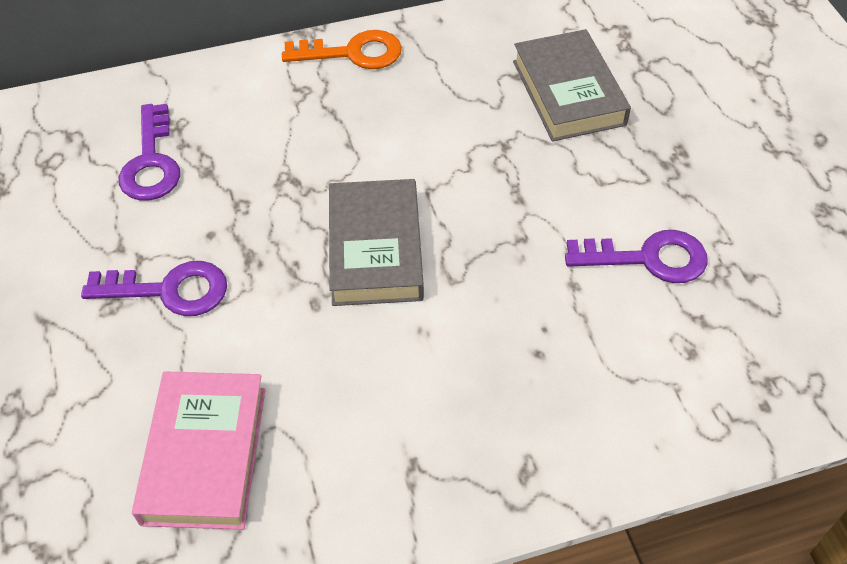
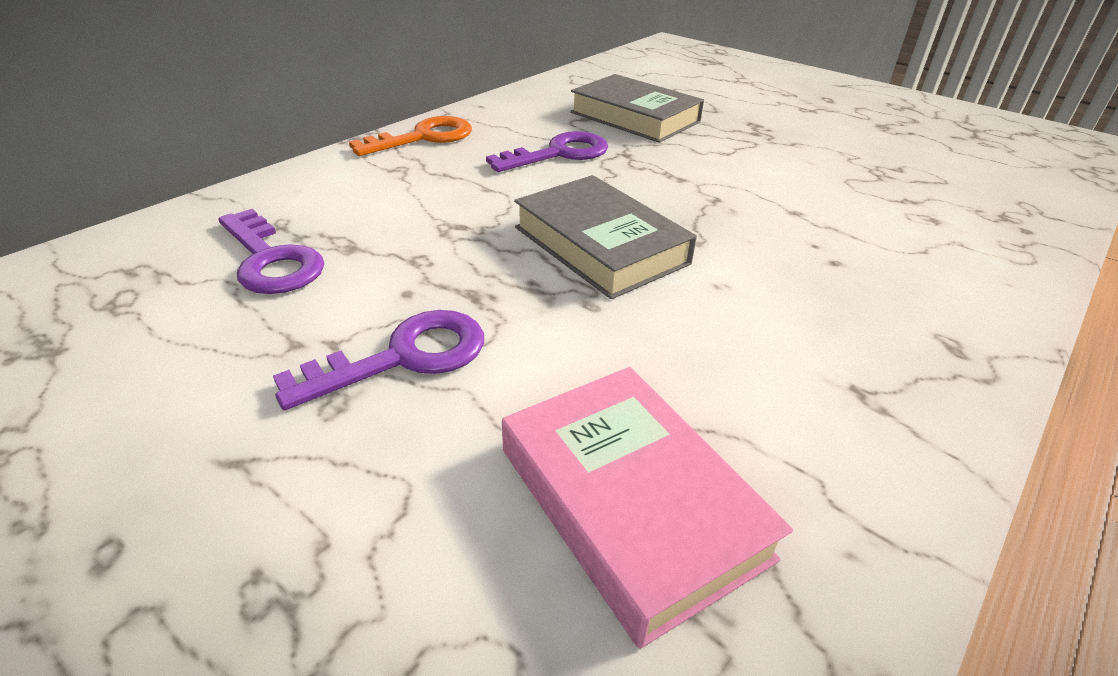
camera: 35 degrees left, 15 degrees down
purple key [565,230,708,283] -> purple key moved to [486,131,608,172]

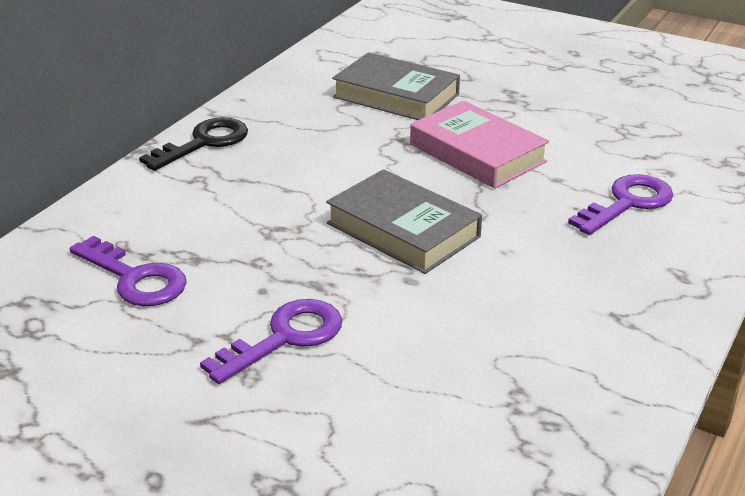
camera: 10 degrees left, 5 degrees down
orange key [349,116,472,156] -> black key [139,117,248,171]
purple key [486,131,608,172] -> purple key moved to [568,174,673,235]
pink book [502,367,793,649] -> pink book moved to [410,101,549,189]

